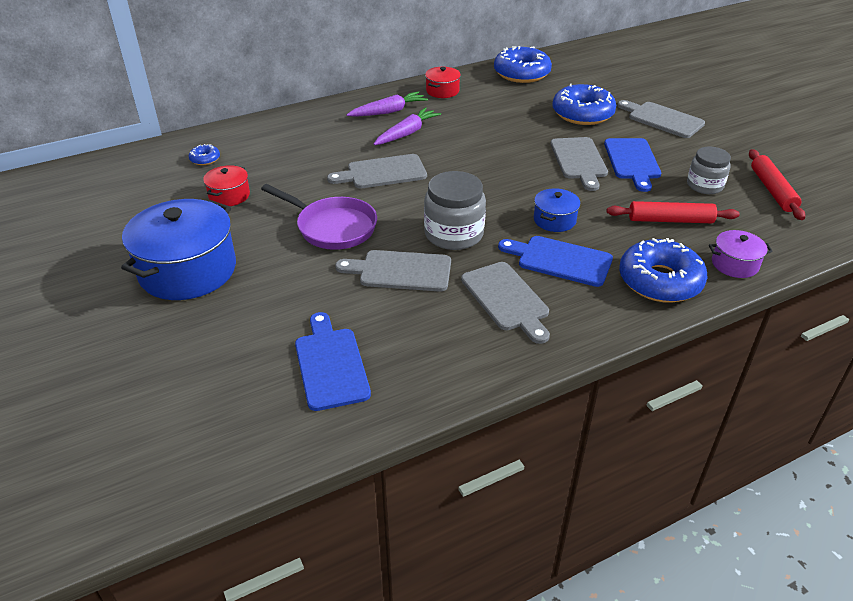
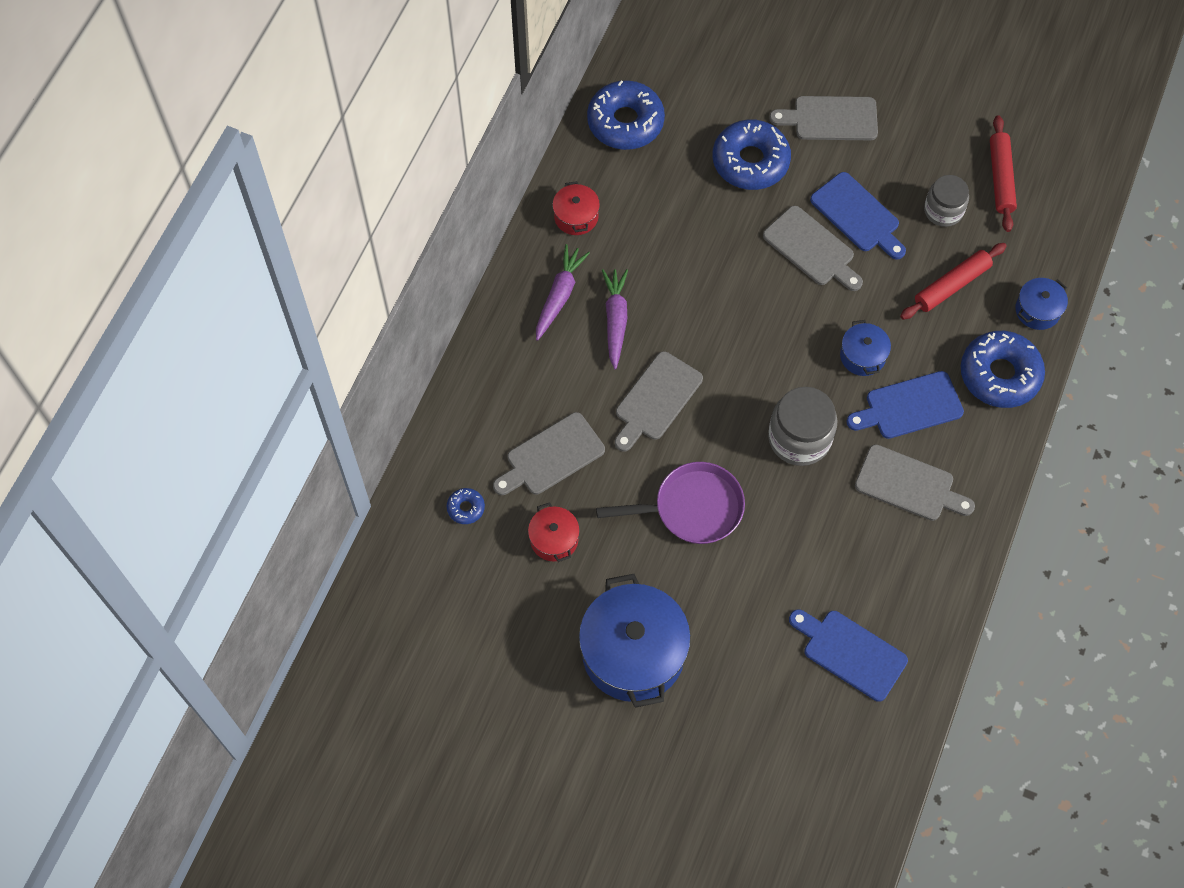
camera: 40 degrees left, 25 degrees up
grey cutting board [335,250,451,292] -> grey cutting board moved to [493,412,605,495]
purple pot [709,230,773,278] -> blue pot [1015,278,1068,330]
red rolling pin [749,149,805,220] -> red rolling pin turned 45 degrees clockwise [990,115,1017,232]

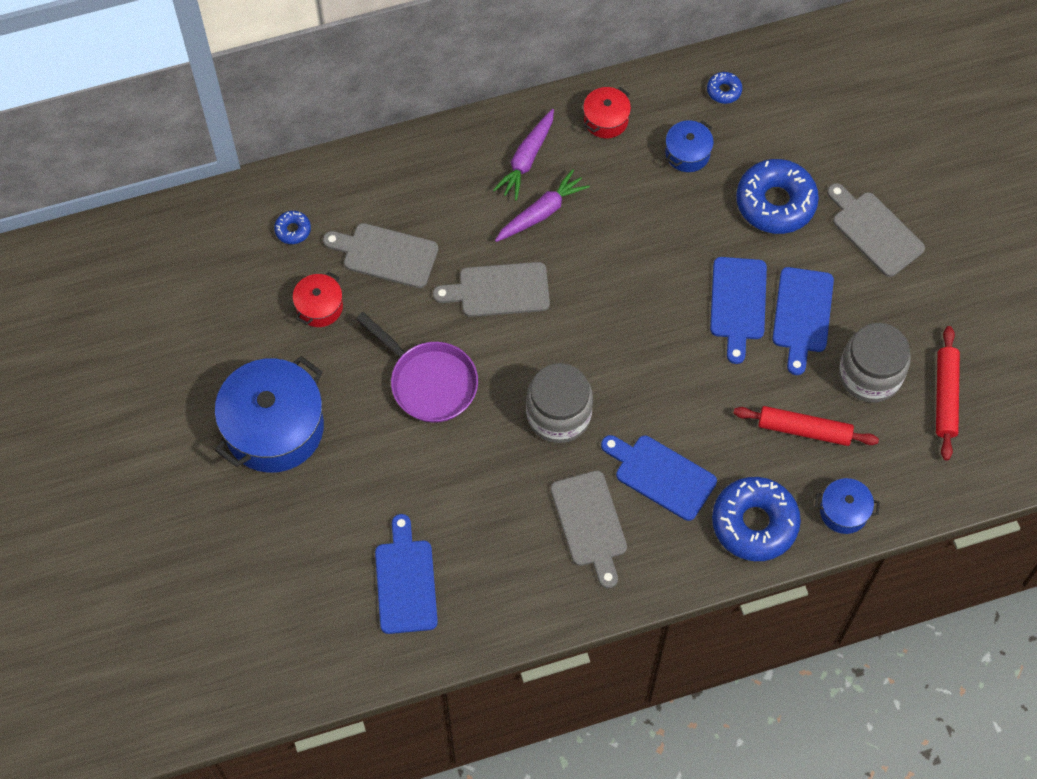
camera: 50 degrees right, 0 degrees up
purple carrot [536,244,590,341] -> purple carrot turned 135 degrees clockwise [493,109,554,201]
blue donut [587,80,665,150] -> blue donut [707,72,742,104], size x0.45
grey cutting board [763,206,863,291] -> blue cutting board [710,257,767,364]
blue pot [840,320,891,376] -> blue pot moved to [665,120,714,172]
grey jar [924,175,969,227] -> grey jar [839,323,911,403], size x1.50
red rolling pin [990,115,1017,232] -> red rolling pin turned 45 degrees counterclockwise [936,326,960,460]

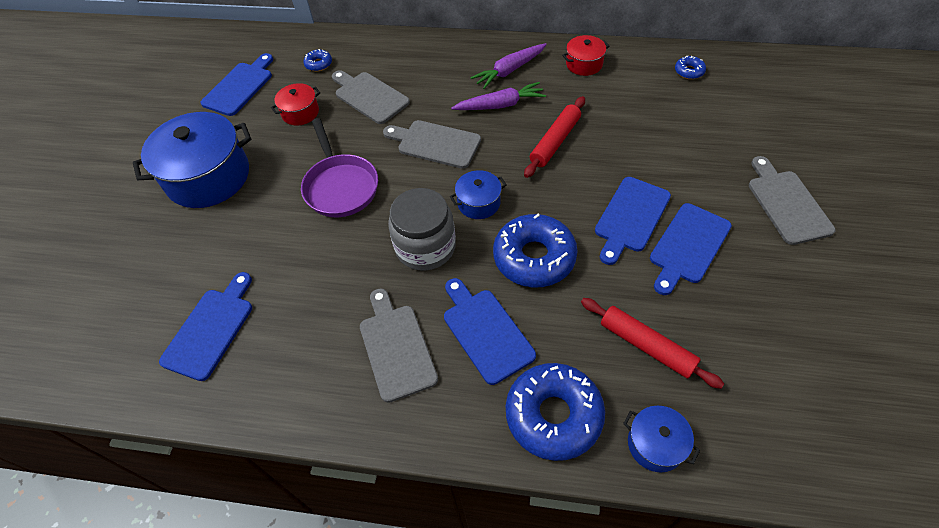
camera: 30 degrees right, 10 degrees down
grey cutting board [551,471,627,588] -> grey cutting board turned 150 degrees clockwise [360,288,438,403]
blue pot [665,120,714,172] -> blue pot moved to [450,170,506,219]
blue donut [736,159,819,234] -> blue donut moved to [493,214,578,288]
grey jar [839,323,911,403] -> none
red rolling pin [936,326,960,460] -> red rolling pin moved to [524,96,585,178]
none -> blue cutting board [201,53,273,116]

